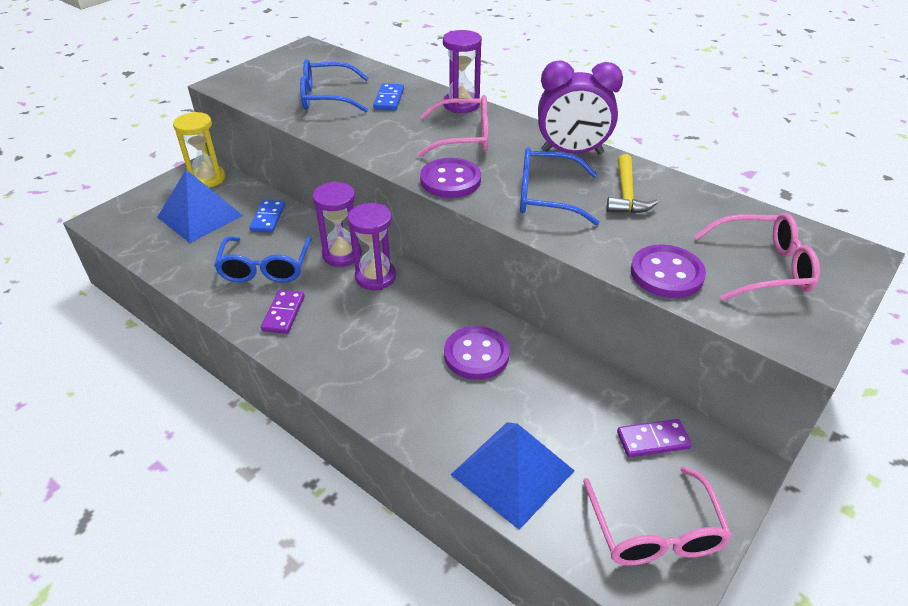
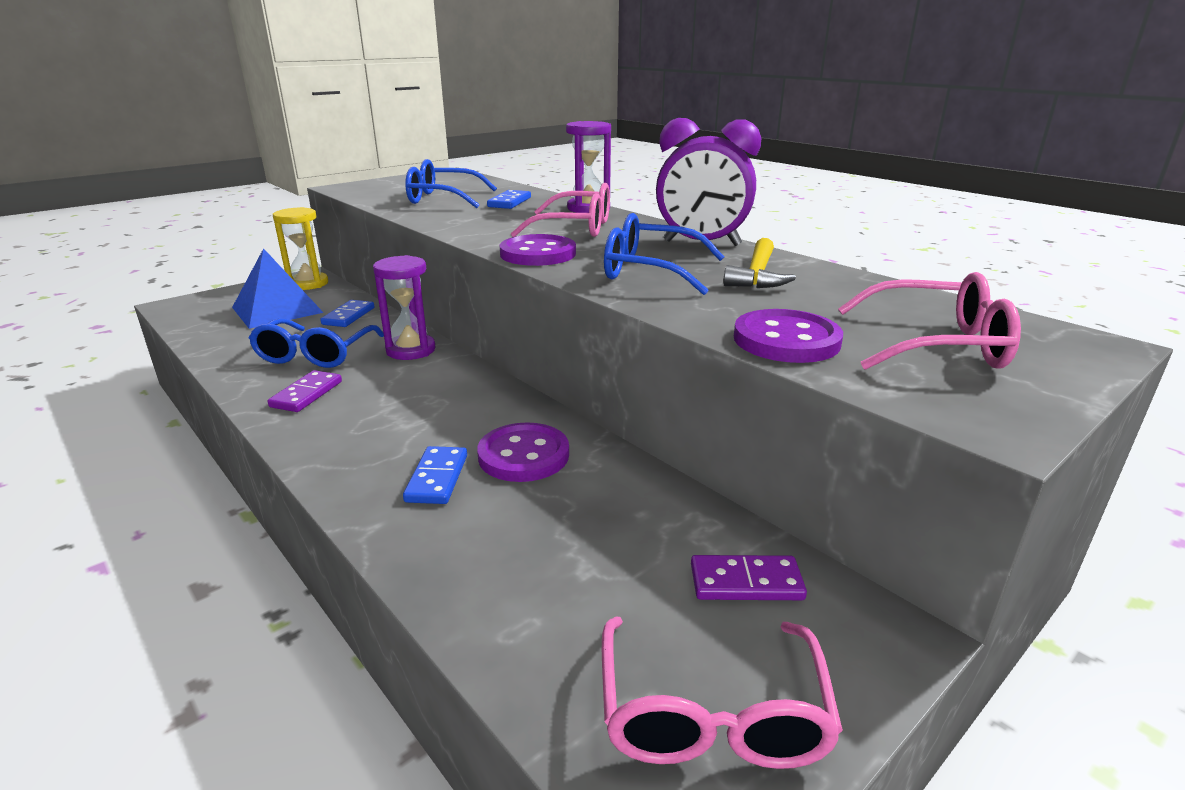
camera: 10 degrees right, 15 degrees down
purple hourglass [348,203,396,290] -> none
blue pyramid [450,422,575,530] -> none
none -> blue domino [403,446,467,504]

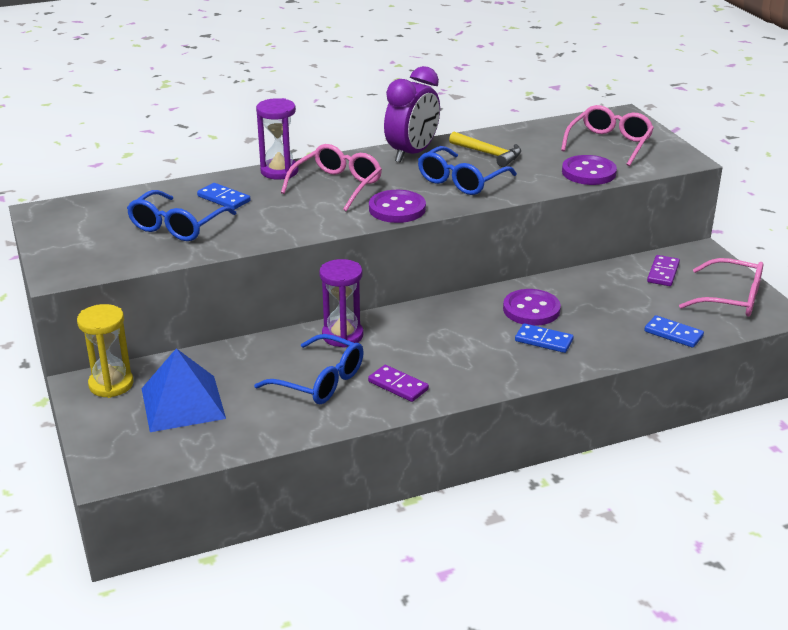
camera: 70 degrees left, 5 degrees up
blue domino [320,300,375,327] -> blue domino moved to [644,315,704,348]

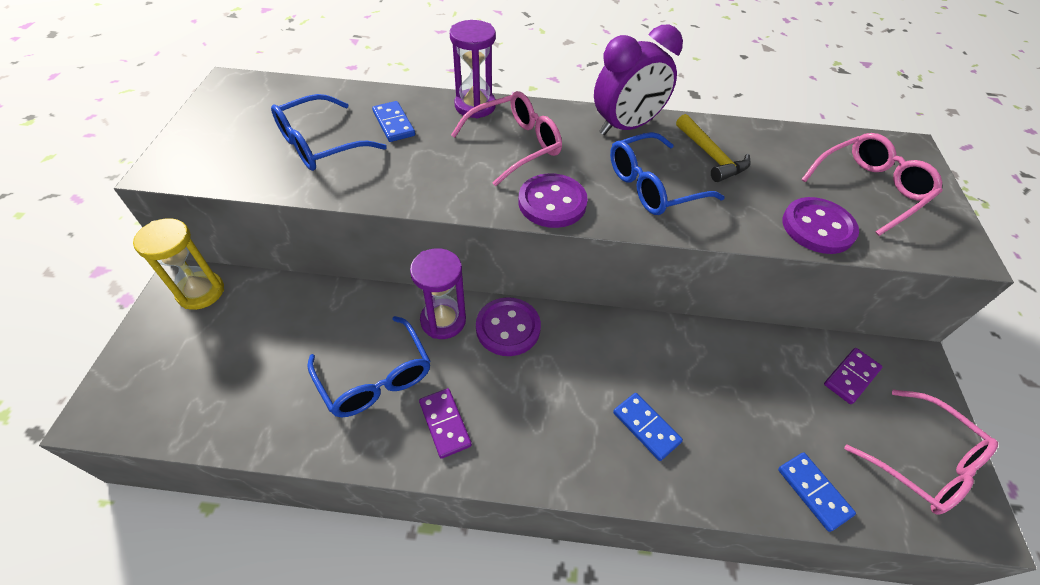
camera: 25 degrees right, 20 degrees up
blue pyramid [141,348,226,432] -> none
purple button [503,289,561,326] -> purple button moved to [476,297,541,356]

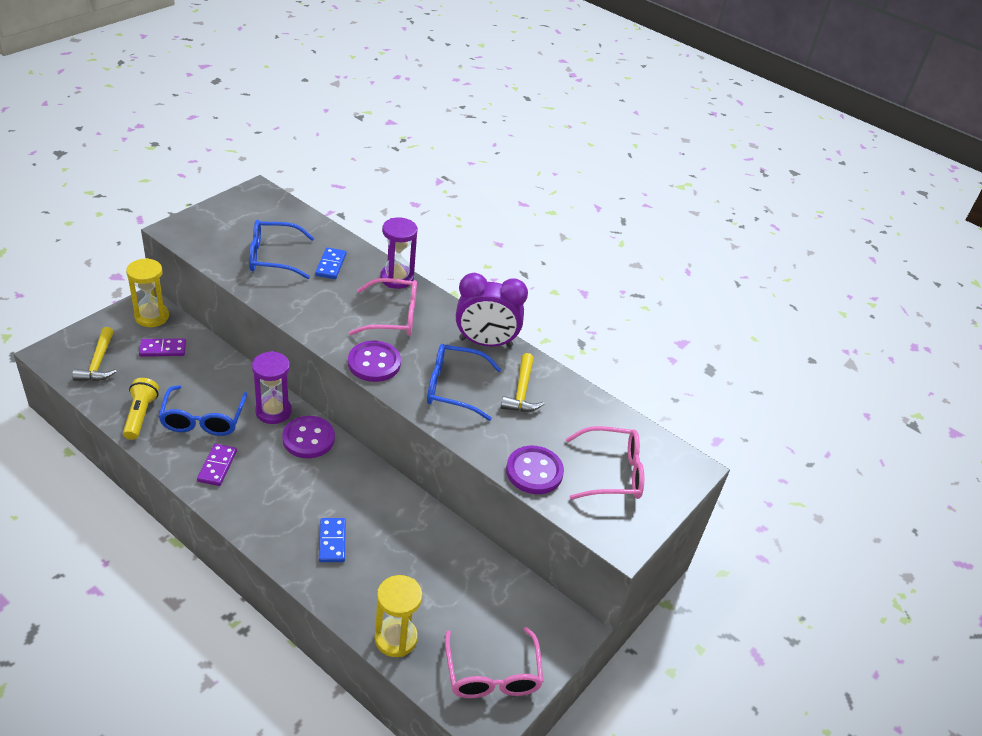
camera: 30 degrees right, 10 degrees down
blue domino [778,452,856,532] -> yellow hourglass [375,575,422,657]
purple domino [824,348,882,404] -> purple domino moved to [139,338,186,357]
none -> yellow hammer [72,327,117,381]
none -> yellow flashlight [123,378,159,440]

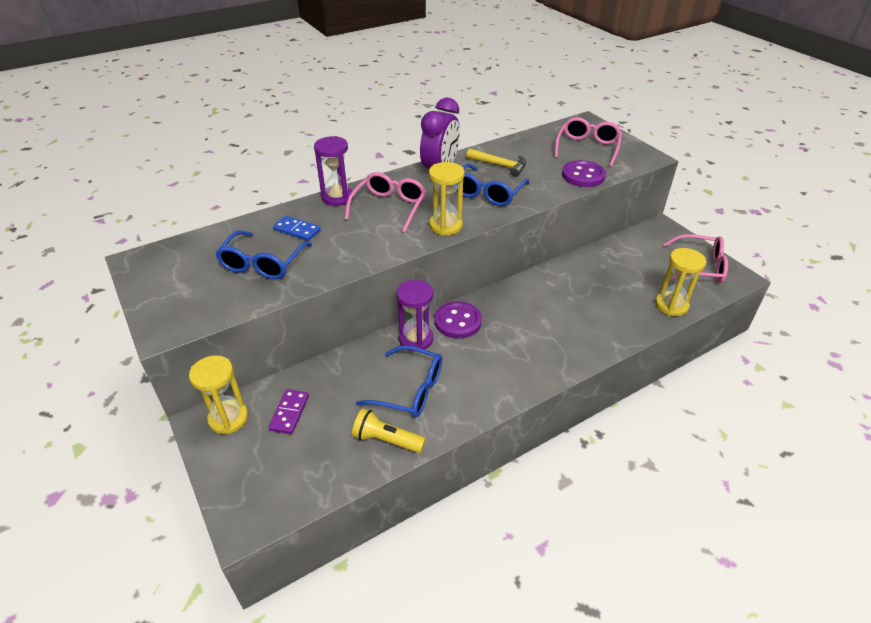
camera: 65 degrees left, 0 degrees up
yellow hammer [72,327,117,381] -> none
purple domino [197,444,237,486] -> none
blue domino [319,518,346,562] -> none
purple button [348,341,401,382] -> yellow hourglass [429,162,465,236]

